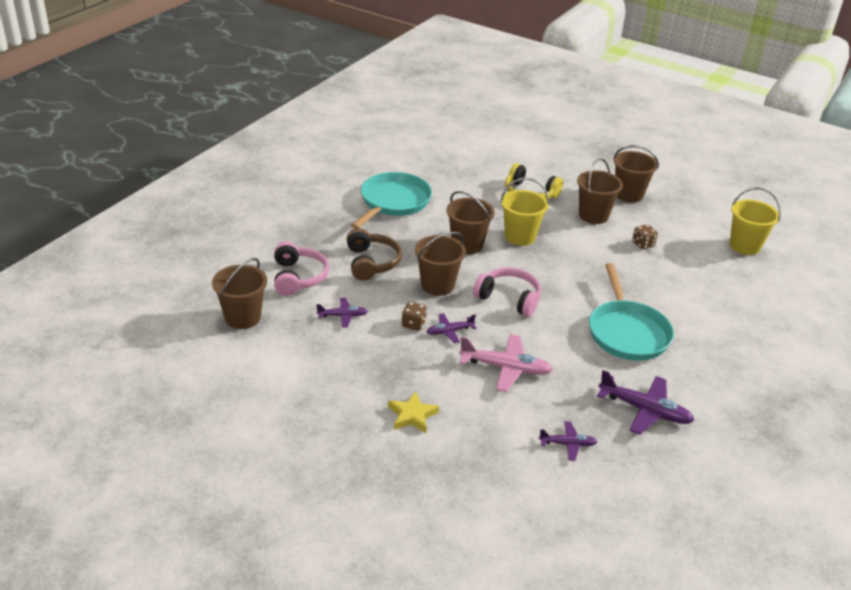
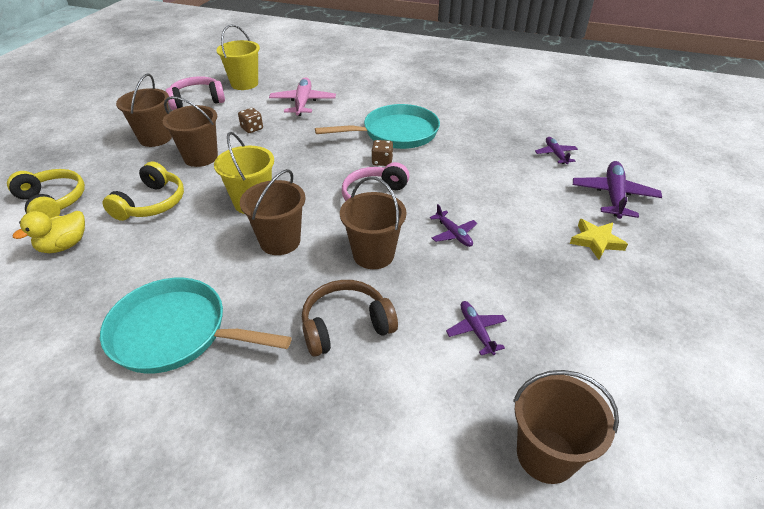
camera: 100 degrees left, 5 degrees up
pink headphones [274,241,329,296] -> pink headphones moved to [166,76,225,110]
brown dice [402,302,427,331] -> brown dice moved to [371,140,393,166]
pink plane [459,334,553,392] -> pink plane moved to [269,77,336,116]
purple plane [597,370,694,435] -> purple plane moved to [573,161,662,219]
none -> yellow headphones [7,169,85,218]
none -> yellow duck [13,211,85,253]

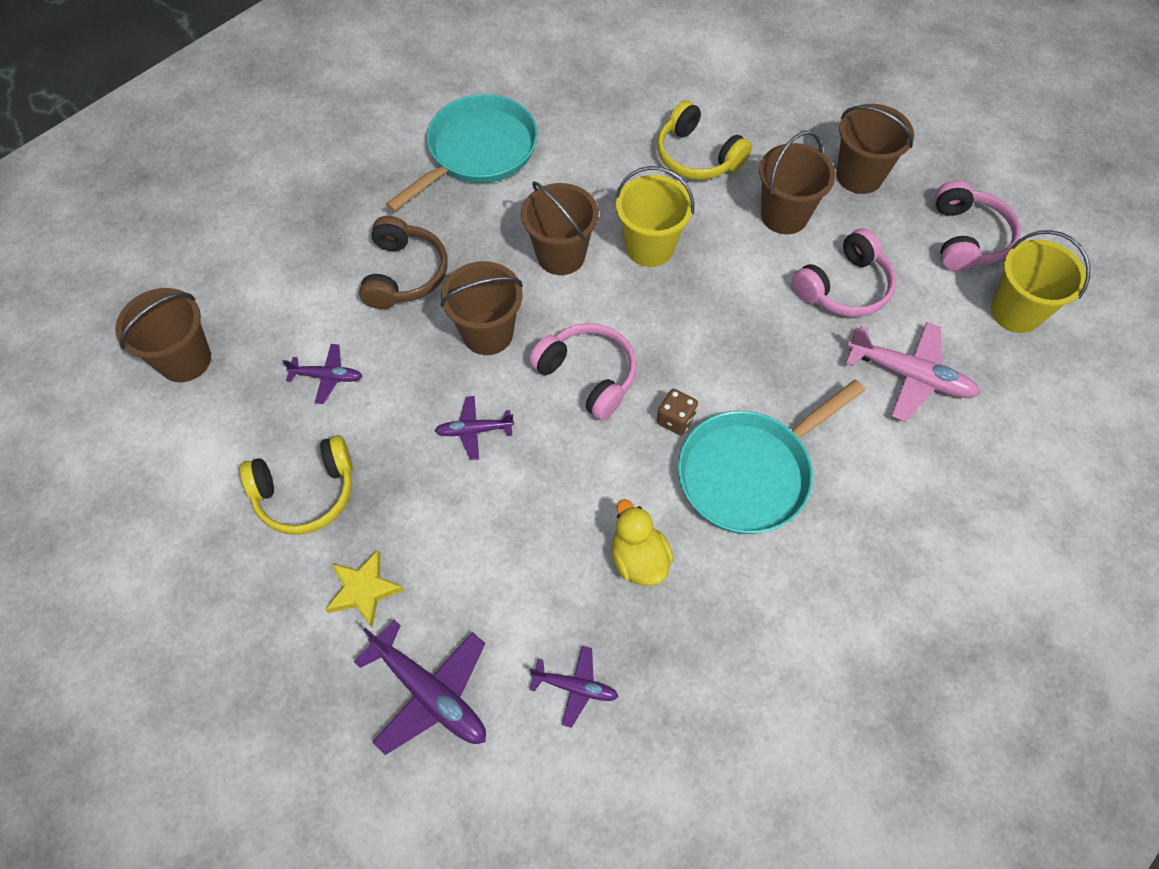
camera: 115 degrees right, 20 degrees up
yellow headphones [7,169,85,218] -> yellow headphones moved to [240,435,353,535]
yellow duck [13,211,85,253] -> yellow duck moved to [612,499,673,586]
brown dice [238,108,263,133] -> pink headphones [792,228,896,317]
turquoise pan [315,104,440,149] -> turquoise pan turned 45 degrees clockwise [678,380,865,534]

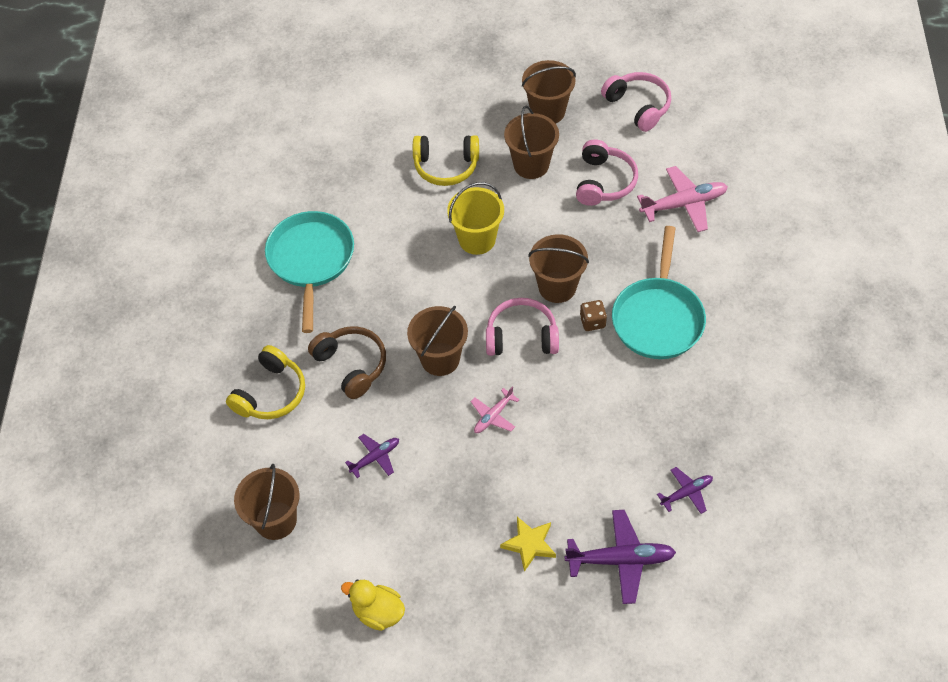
camera: 40 degrees left, 5 degrees down
yellow headphones [240,435,353,535] -> yellow headphones moved to [226,345,305,419]
purple plane [435,396,514,460] -> pink plane [471,387,520,433]
brown bucket [521,181,599,275] -> brown bucket moved to [528,234,589,303]
yellow duck [612,499,673,586] -> yellow duck moved to [341,580,405,631]
yellow bucket [991,230,1090,333] -> none

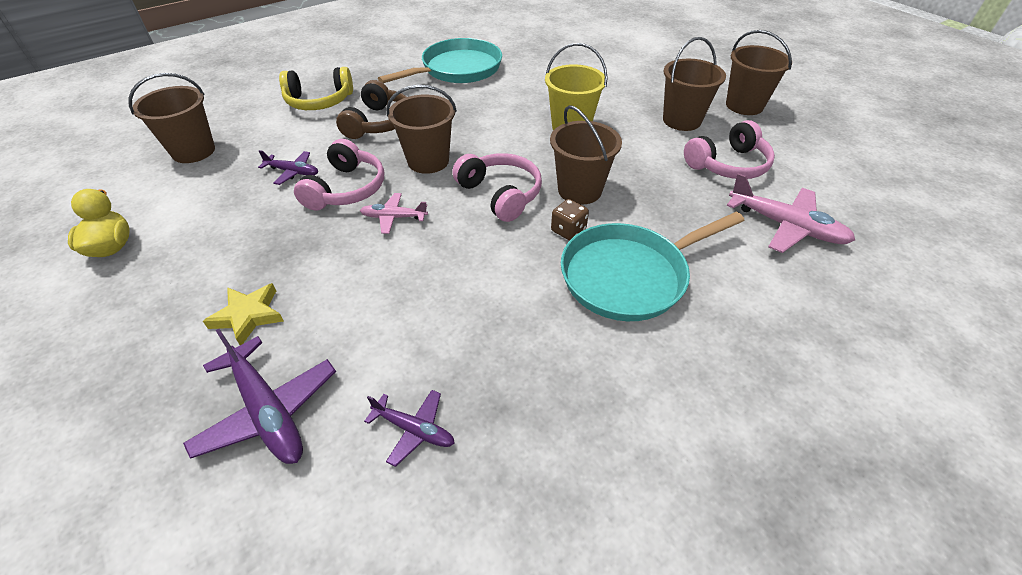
camera: 50 degrees right, 10 degrees down
yellow headphones [413,135,479,186] -> none
pink headphones [601,72,671,132] -> pink headphones moved to [294,139,384,211]

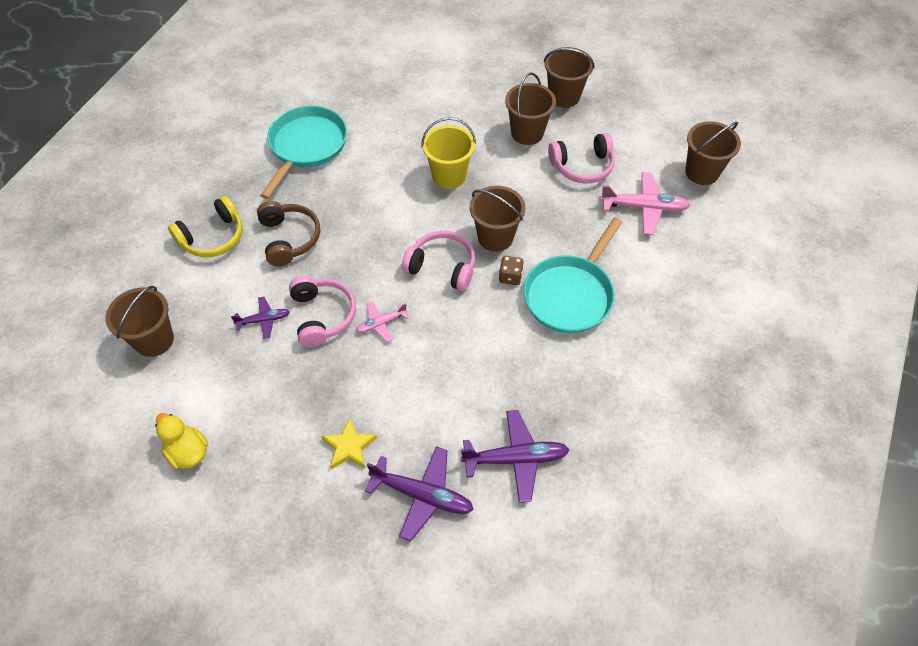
camera: 30 degrees left, 10 degrees up
purple plane [364,390,455,467] -> purple plane [461,410,569,503], size x1.75
brown bucket [386,85,457,174] -> brown bucket moved to [685,121,741,185]
pink headphones [684,120,775,179] -> pink headphones turned 45 degrees clockwise [548,133,615,184]

